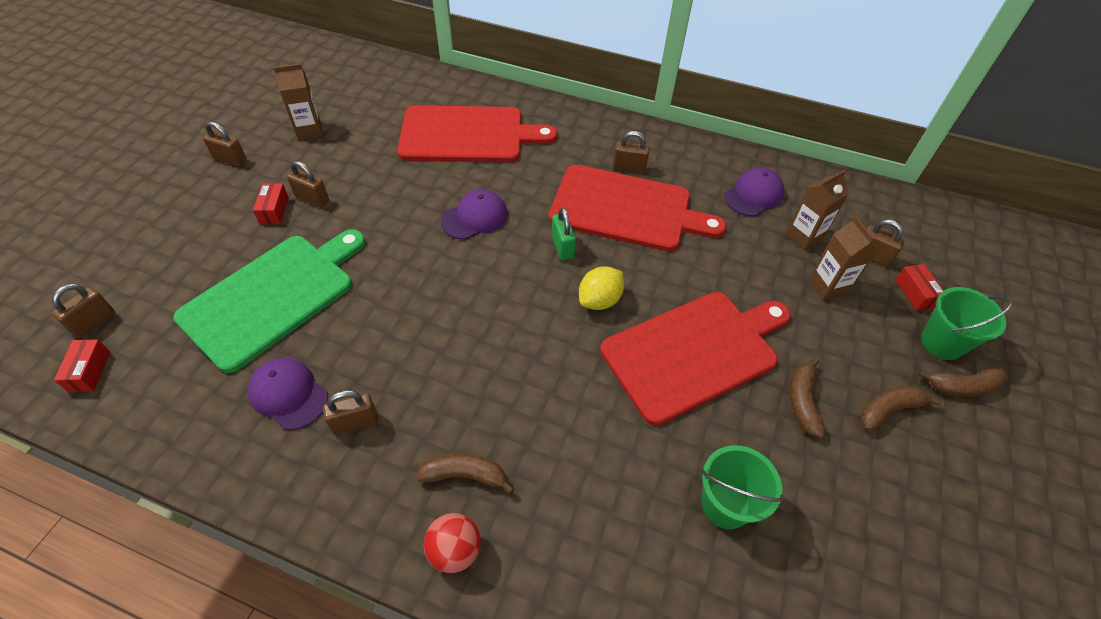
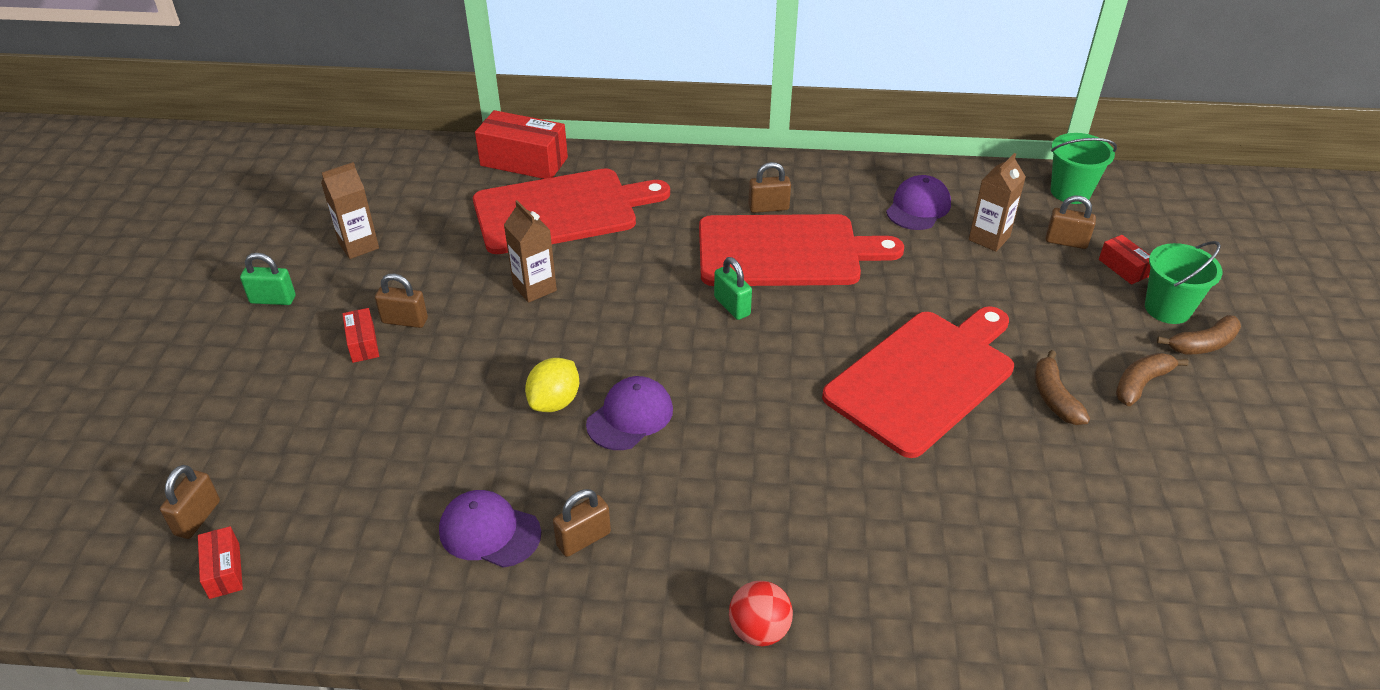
camera: 15 degrees left, 10 degrees down
green cutting board [173,229,365,373] -> none
brown padlock [203,121,247,167] -> green padlock [240,253,295,305]
brown banana [416,453,515,494] -> none
purple cap [440,189,508,239] -> purple cap moved to [586,376,673,450]
yellow lemon [579,266,624,310] -> yellow lemon moved to [525,358,579,412]
green bucket [701,445,784,529] -> green bucket moved to [1051,133,1117,204]
brown carton [809,216,878,301] -> brown carton moved to [504,200,557,303]
none -> red box [475,110,568,179]

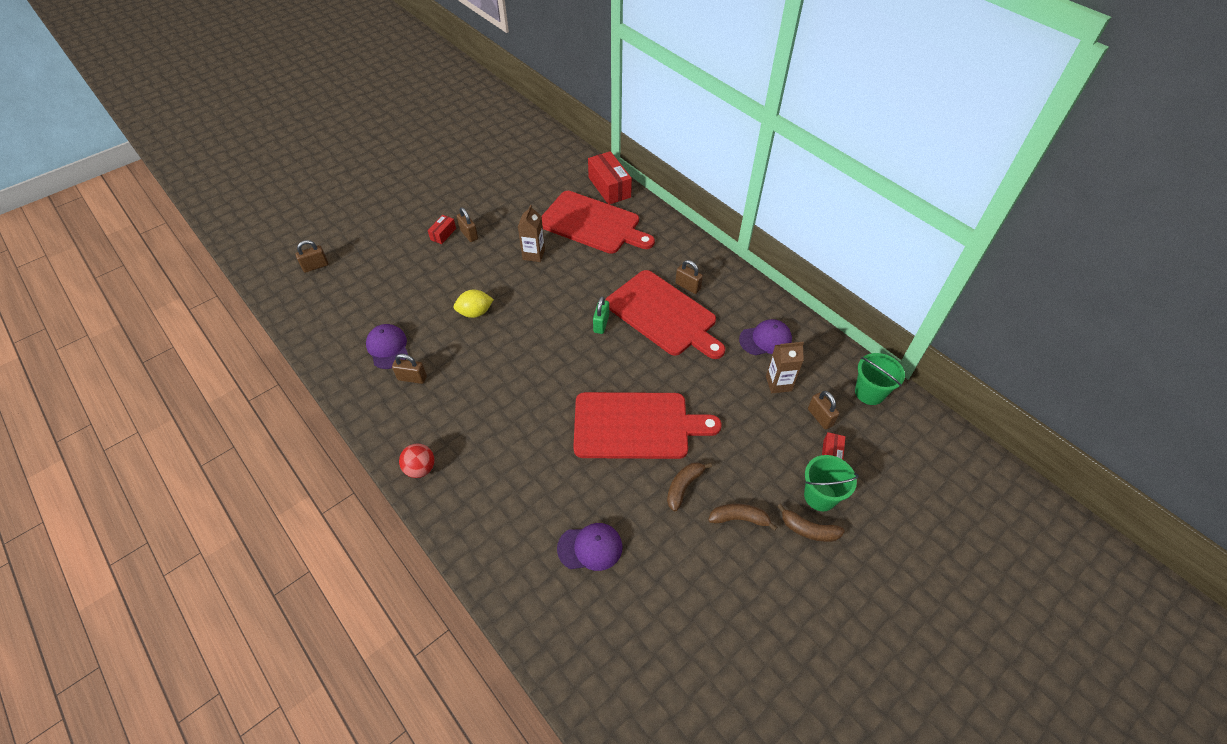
camera: 45 degrees right, 10 degrees up
red box [198,526,243,599] -> none
green padlock [240,253,295,305] -> none
brown carton [321,162,379,259] -> none
purple cap [586,376,673,450] -> purple cap moved to [557,523,622,571]

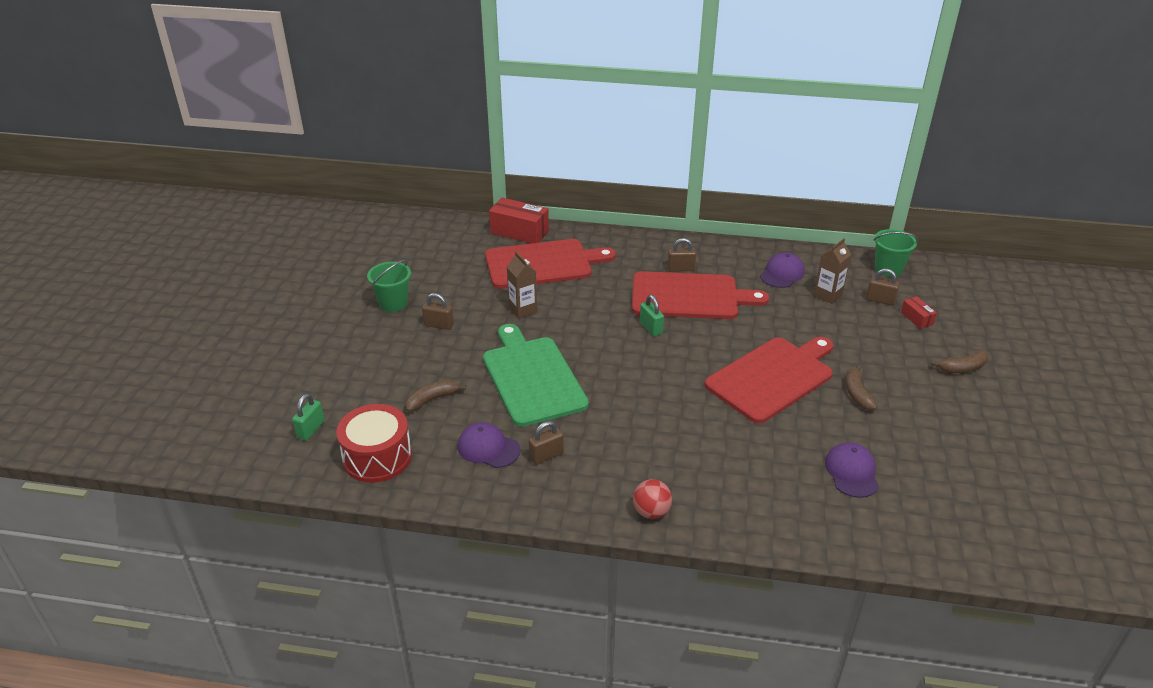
camera: 40 degrees left, 15 degrees down
brown padlock [295,240,329,273] -> green padlock [292,394,325,440]
red box [428,215,456,244] -> none
yellow lemon [454,290,494,318] -> green cutting board [483,324,589,427]
purple cap [557,523,622,571] -> purple cap turned 45 degrees counterclockwise [825,442,879,498]
brown banana [708,504,777,531] -> brown banana moved to [405,380,466,412]
green bucket [804,455,859,511] -> green bucket moved to [367,260,411,312]
none -> red drum [336,404,412,483]

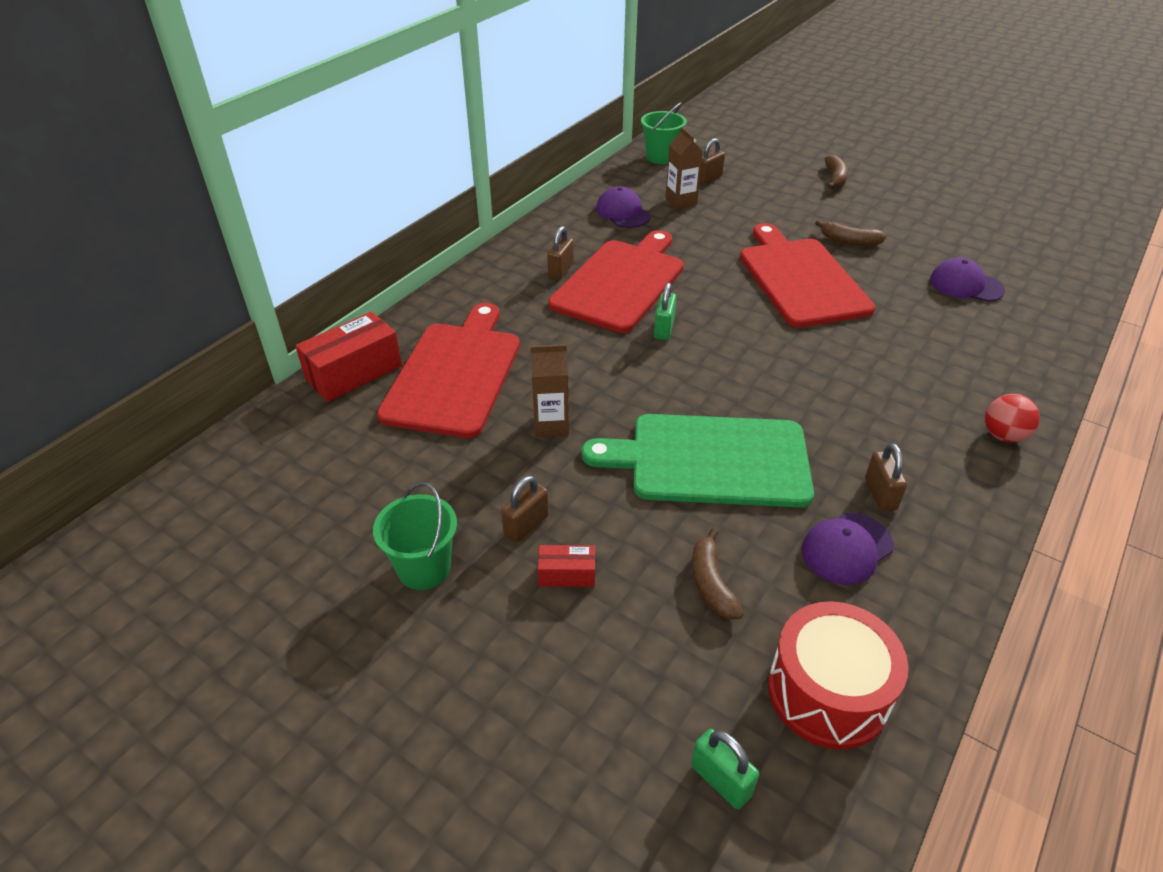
camera: 65 degrees left, 5 degrees up
green padlock [640,295,664,336] -> green padlock turned 75 degrees counterclockwise [654,283,676,340]
red box [901,296,937,329] -> red box moved to [538,545,595,587]

